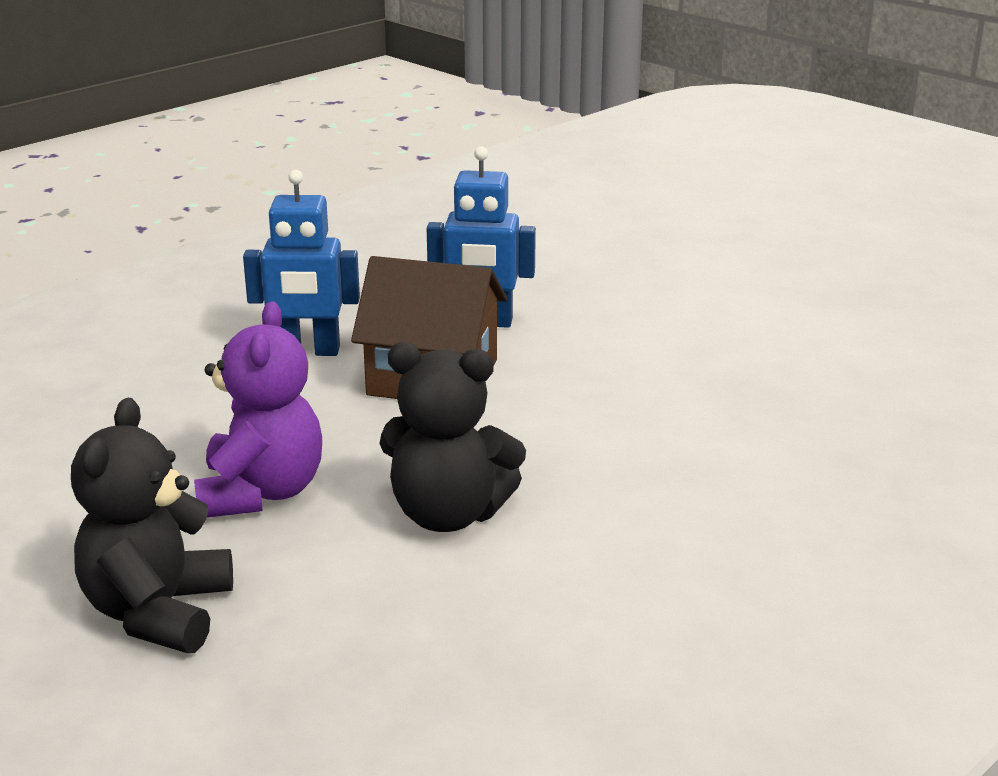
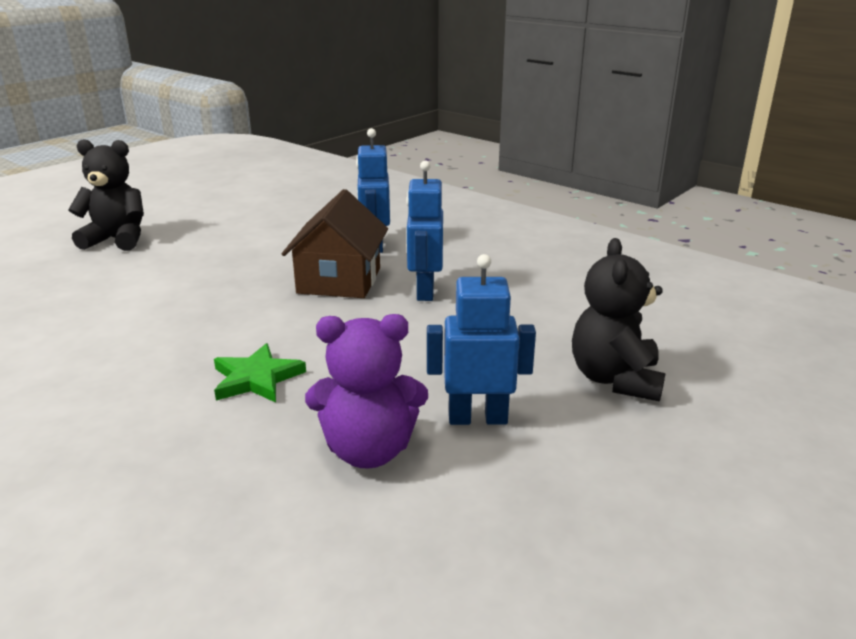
camera: 85 degrees right, 0 degrees up
purple teddy bear [194,301,322,518] -> purple teddy bear moved to [305,314,428,469]
black teddy bear [379,342,526,532] -> black teddy bear moved to [572,238,665,402]
none -> green star [214,343,306,403]
none -> blue robot [427,254,536,425]

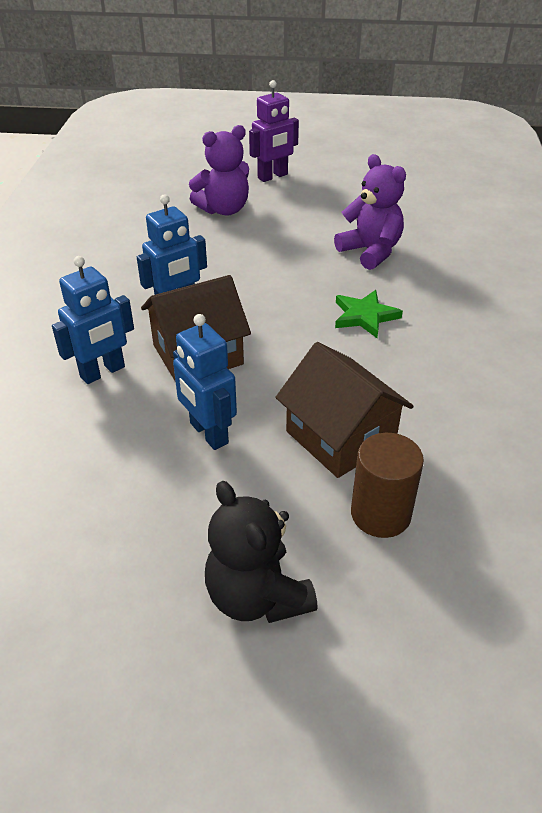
camera: 125 degrees left, 15 degrees up
blue robot [427,254,536,425] -> blue robot moved to [173,314,237,450]
black teddy bear [572,238,665,402] -> purple teddy bear [189,125,249,216]
none -> purple robot [249,80,299,182]
none -> brown house [276,342,414,478]
none -> brown cylinder [351,433,424,538]

